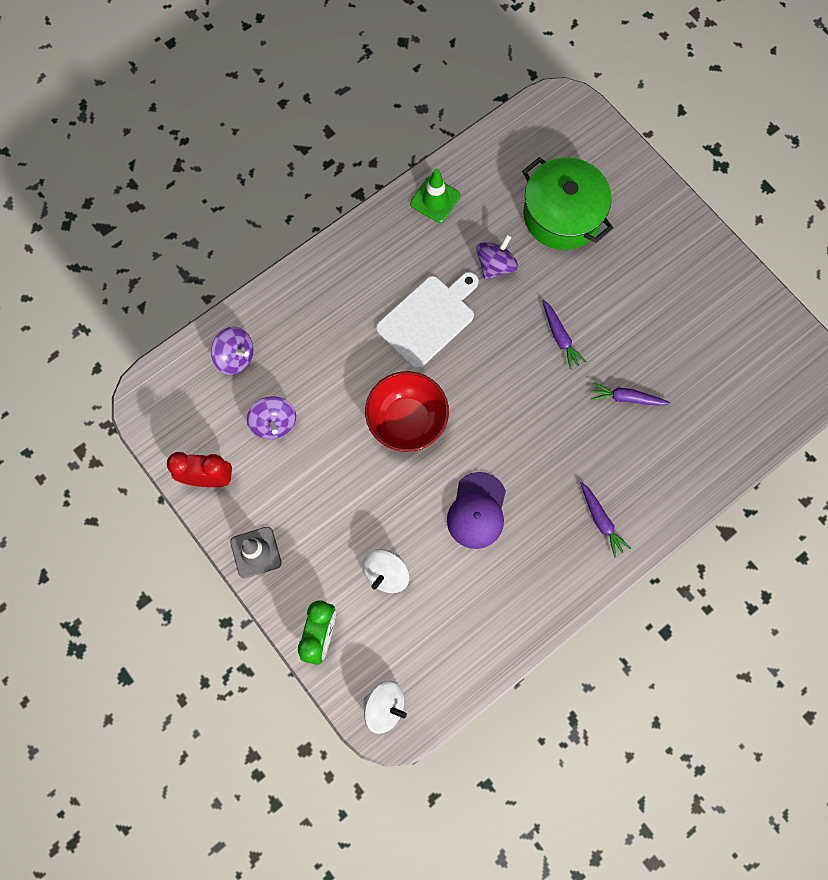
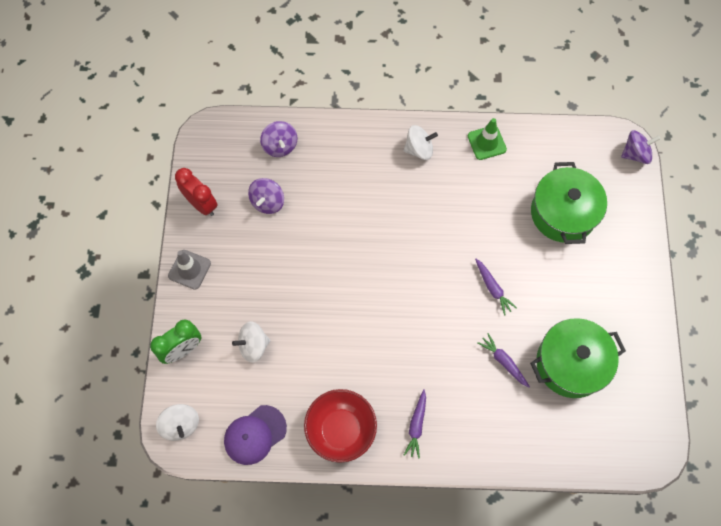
camera: 40 degrees right, 5 degrees down
red bowl [365,371,449,452] -> red bowl moved to [304,389,377,463]
white cutting board [376,272,479,368] -> none
purple cap [447,472,506,549] -> purple cap moved to [224,405,287,465]
purple spinning top [476,234,518,280] -> purple spinning top moved to [621,130,660,164]
purple carrot [542,300,586,369] -> purple carrot turned 45 degrees counterclockwise [475,259,517,315]
none -> white spinning top [404,125,438,160]
none -> green pot [530,318,626,398]

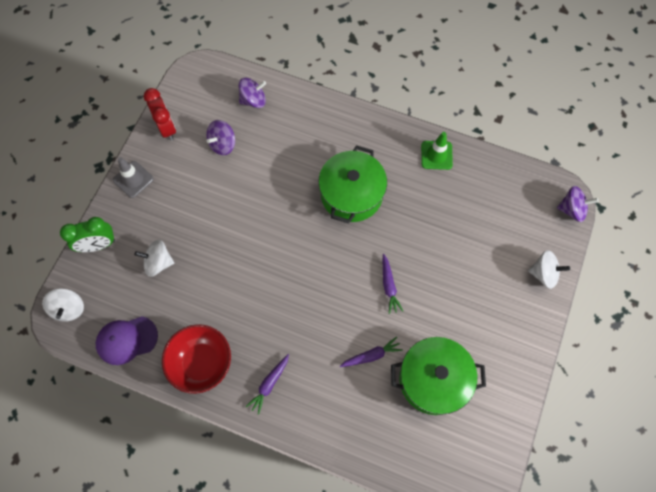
camera: 20 degrees right, 0 degrees up
purple spinning top [260,121,297,157] -> purple spinning top turned 105 degrees counterclockwise [239,78,266,108]
white spinning top [404,125,438,160] -> white spinning top moved to [528,250,570,289]
purple carrot [478,333,530,388] -> purple carrot turned 90 degrees clockwise [340,337,403,367]
green pot [531,162,607,244] -> green pot moved to [319,146,387,223]

